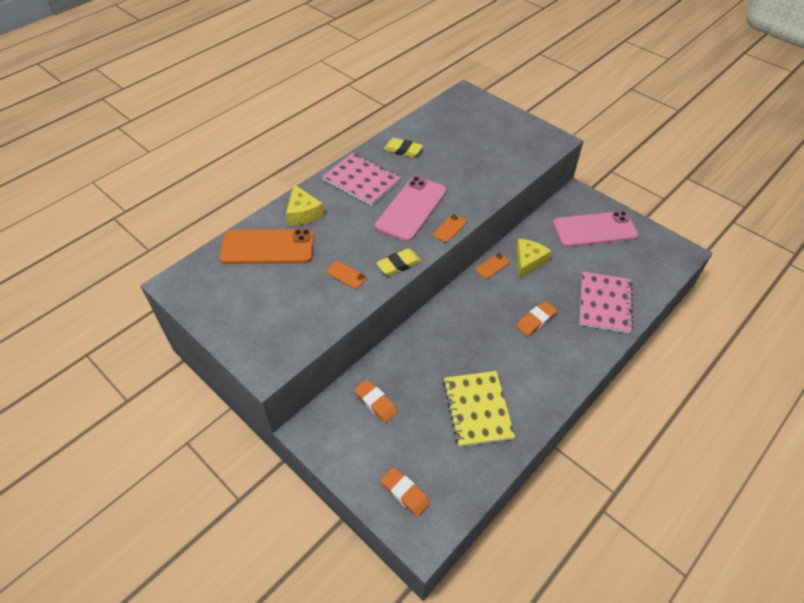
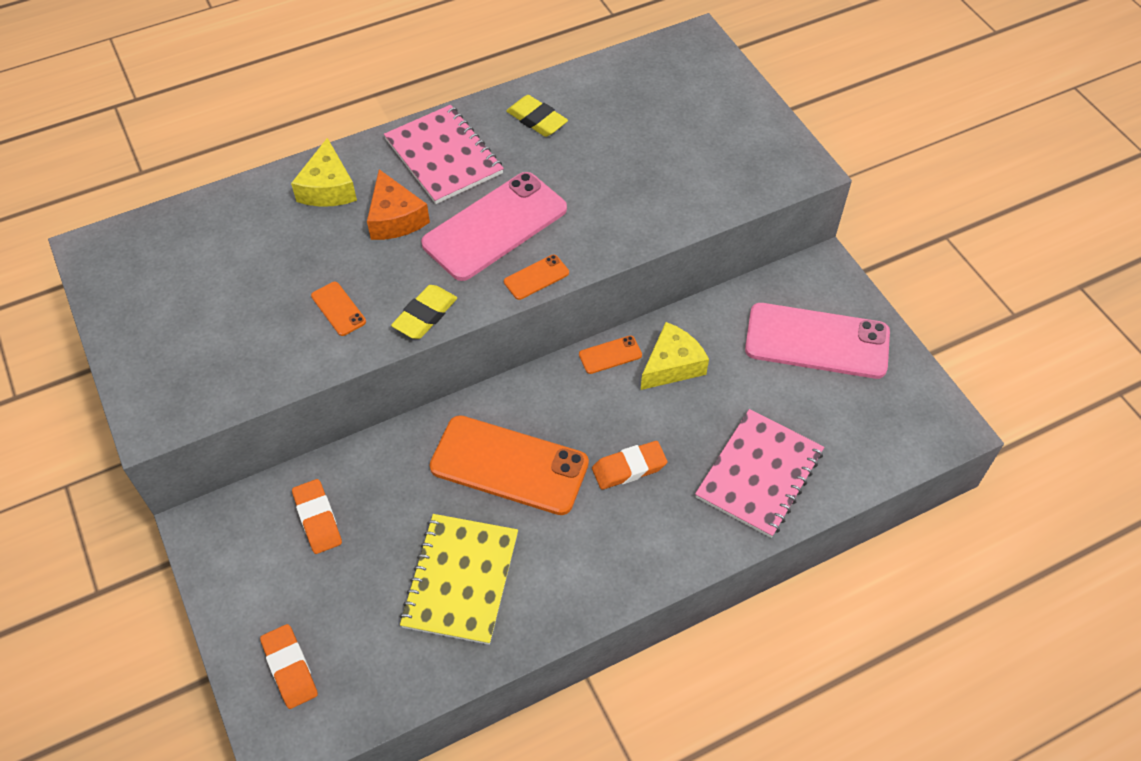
camera: 20 degrees right, 5 degrees up
orange phone [220,229,314,264] -> orange phone moved to [430,415,589,515]
yellow eraser [376,248,422,276] -> yellow eraser turned 45 degrees counterclockwise [391,285,457,339]
none -> orange cheese [367,169,430,240]

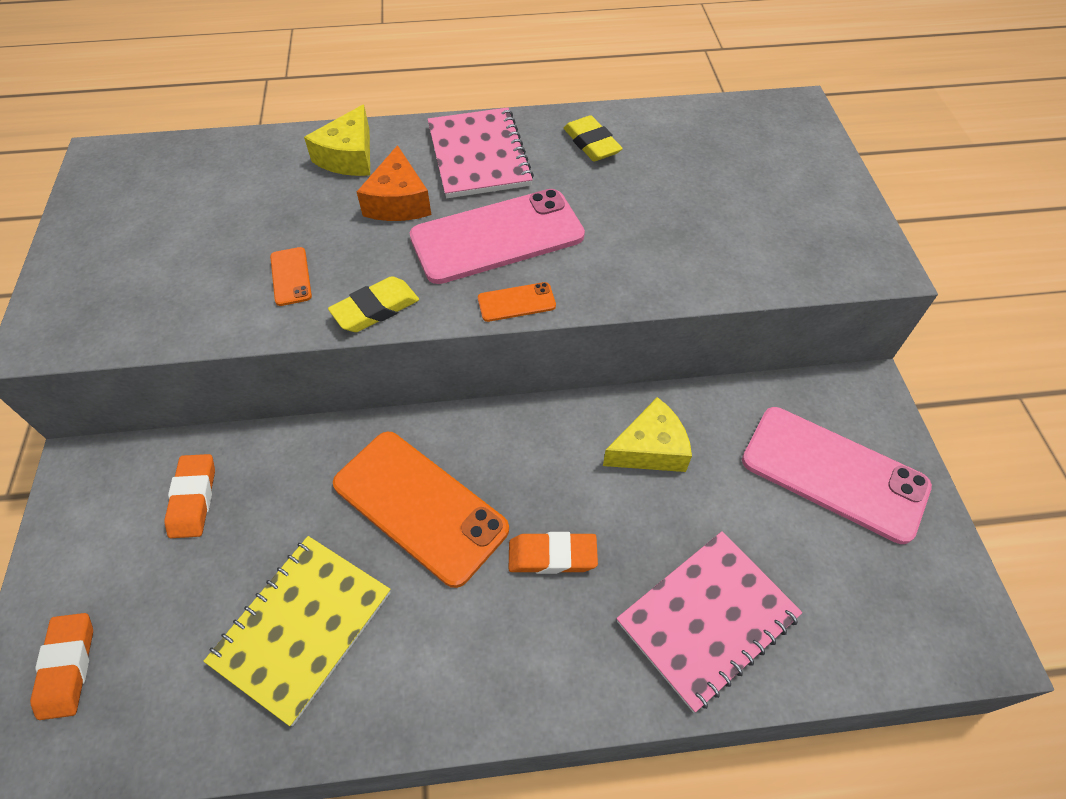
camera: 20 degrees right, 0 degrees up
orange phone [579,335,642,374] -> none

